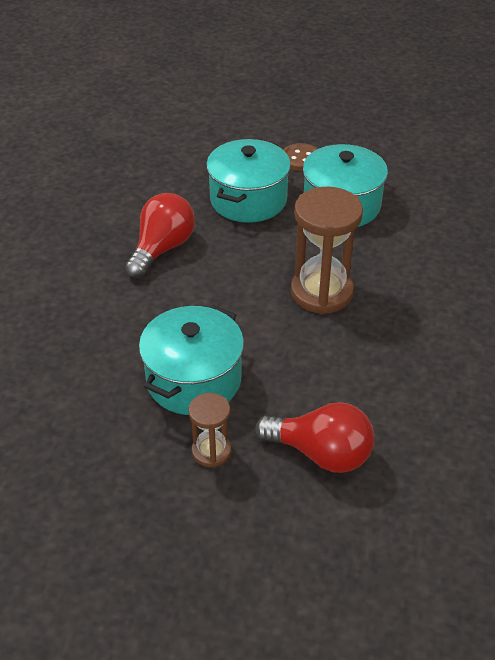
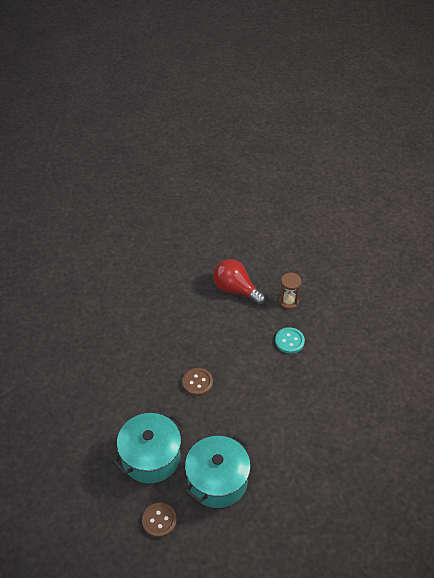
camera: 165 degrees left, 5 degrees up
red light bulb [125,193,195,278] -> none
turquoise pot [139,305,244,415] -> turquoise button [275,327,305,354]
brown hourglass [291,187,363,314] -> brown button [182,368,213,396]

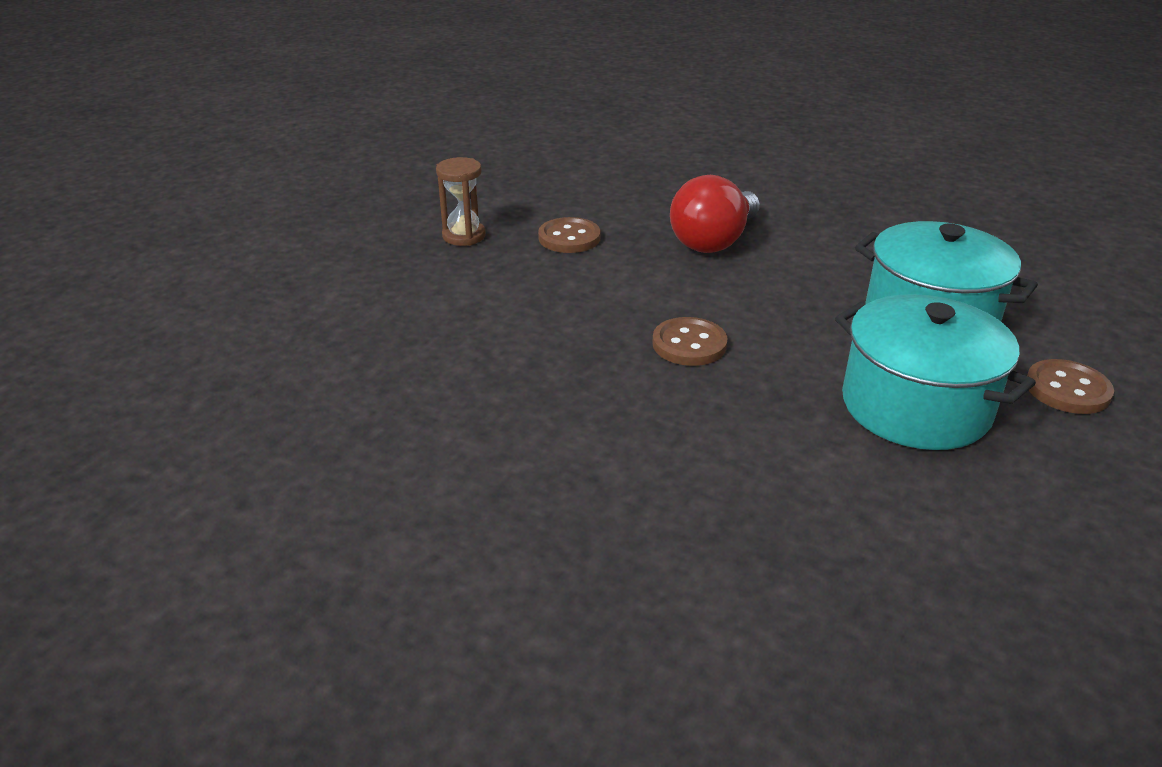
camera: 90 degrees left, 15 degrees down
red light bulb [213,259,266,305] -> red light bulb moved to [670,175,760,253]
turquoise button [275,327,305,354] -> brown button [538,217,601,253]

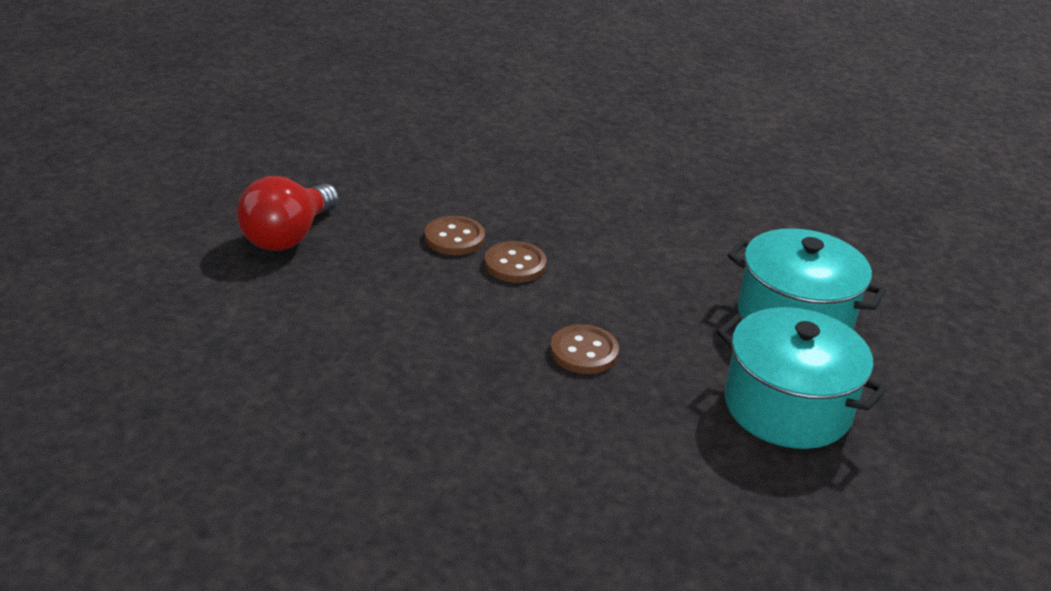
camera: 10 degrees left, 0 degrees up
brown hourglass [436,157,486,246] -> none
red light bulb [670,175,760,253] -> red light bulb moved to [237,176,339,251]
brown button [1027,359,1114,414] -> brown button moved to [485,241,547,283]

